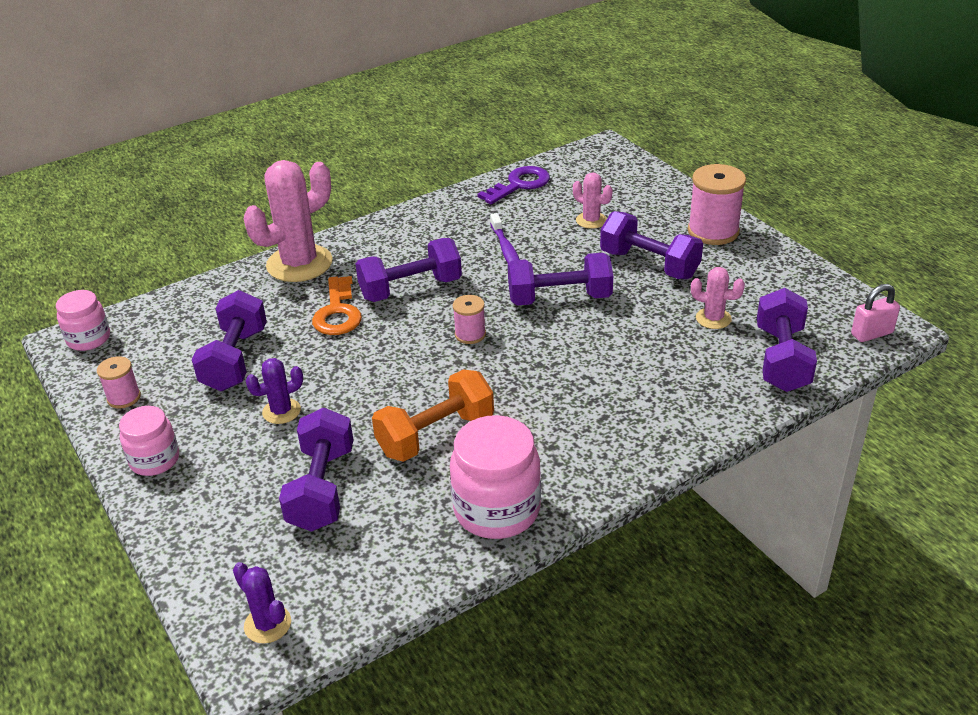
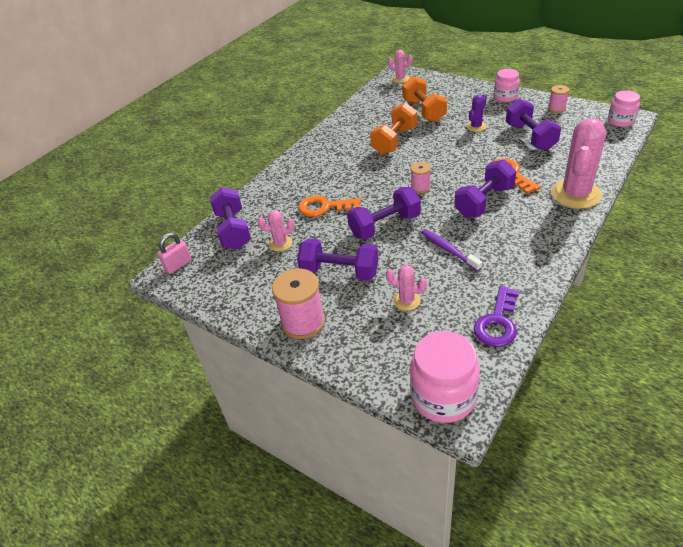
camera: 160 degrees right, 5 degrees up
purple cactus [233,562,291,644] -> pink cactus [388,50,413,83]
purple dumbbell [279,408,353,532] -> orange dumbbell [402,76,447,122]
pink jar [450,415,541,539] -> pink jar moved to [410,331,480,423]
none -> orange key [298,196,361,217]

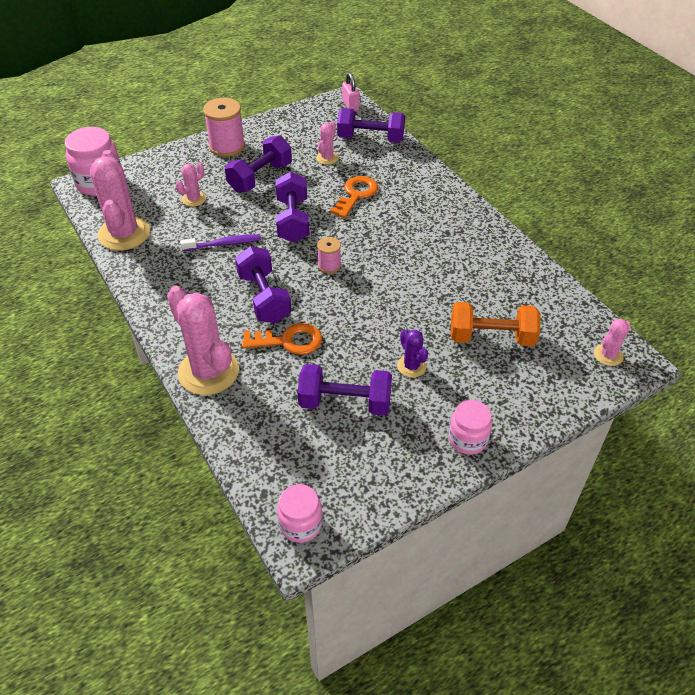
camera: 110 degrees right, 5 degrees up
orange dumbbell [370,103,417,155] -> none
purple key [474,286,519,347] -> pink cactus [90,150,150,251]
pink spool [548,85,569,113] -> none

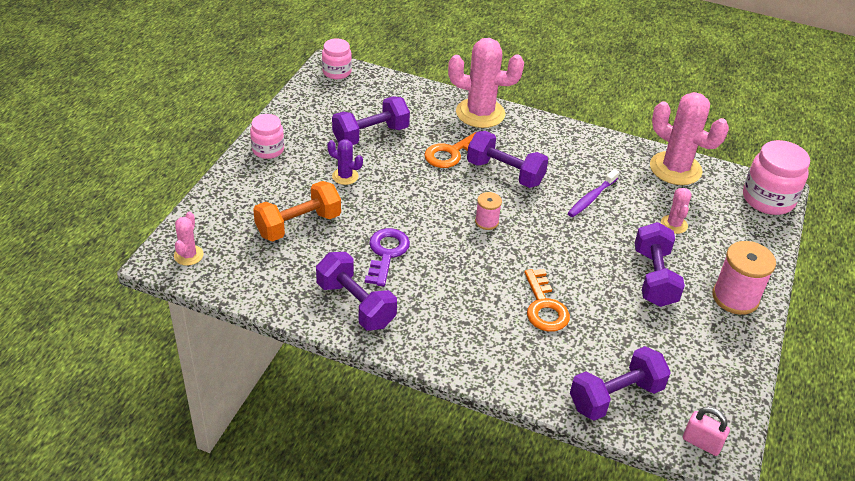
camera: 140 degrees right, 5 degrees down
purple dumbbell [276,172,309,243] -> purple dumbbell moved to [316,252,397,331]
pink cactus [316,121,339,165] -> none
none -> purple key [365,228,410,287]

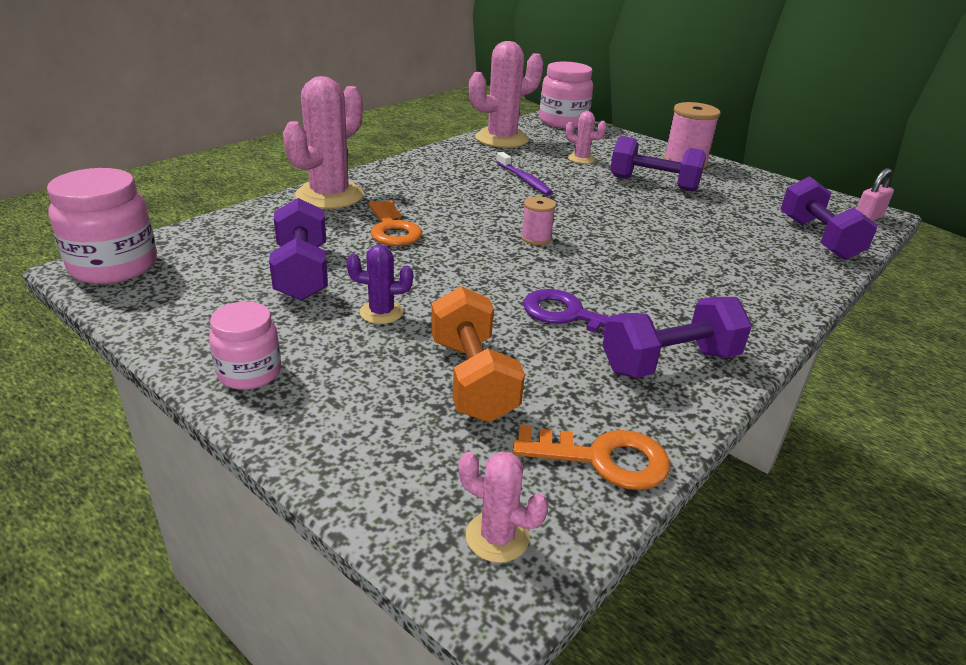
camera: 70 degrees left, 10 degrees down
pink jar [322,38,352,79] -> pink jar [47,168,157,284], size x1.62
purple cactus [327,139,363,185] -> purple cactus turned 45 degrees clockwise [347,244,413,324]
purple dumbbell [467,131,548,188] -> none
orange key [524,269,570,332] -> orange key moved to [513,425,670,490]

